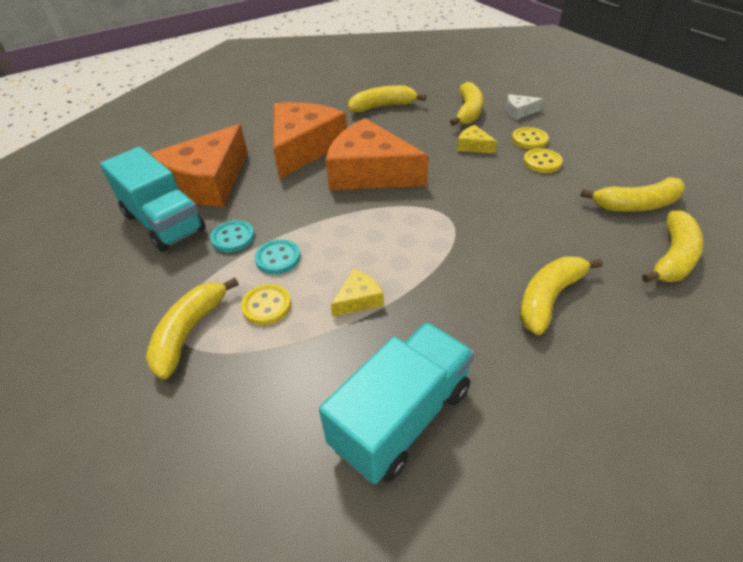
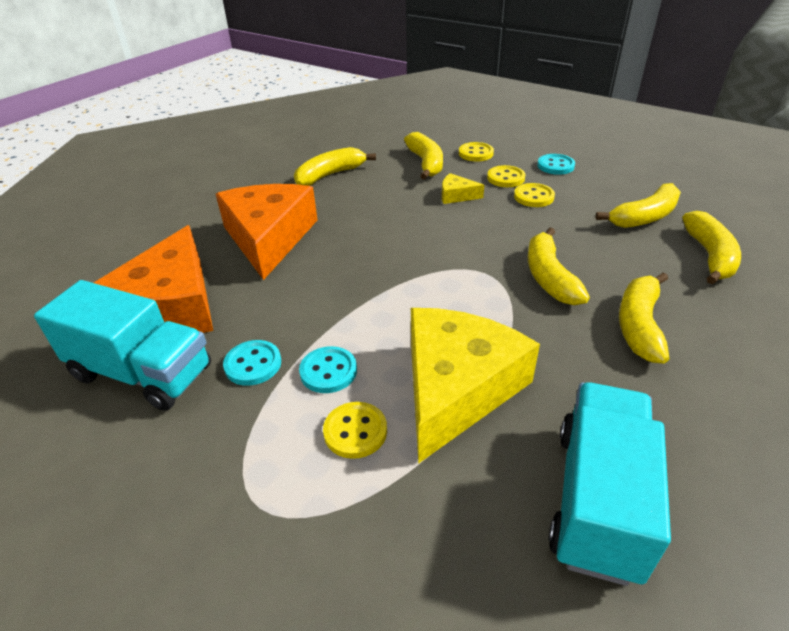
camera: 25 degrees left, 5 degrees down
yellow banana [146,278,239,379] -> yellow banana moved to [528,228,590,305]
orange cheese [326,118,429,190] -> none
yellow cheese [331,269,384,317] -> yellow cheese [411,308,540,464], size x2.40
white cheese [506,94,543,120] -> yellow button [459,142,494,161]
none -> turquoise button [537,154,575,175]

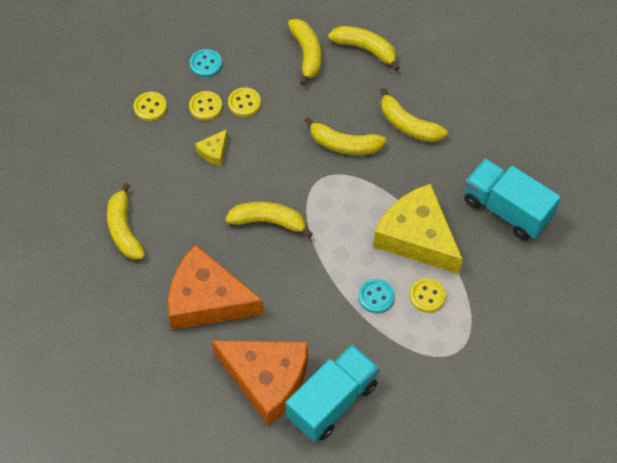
camera: 70 degrees left, 20 degrees up
turquoise button [223,340,281,386] -> none
yellow banana [404,132,443,179] -> yellow banana moved to [225,202,313,238]

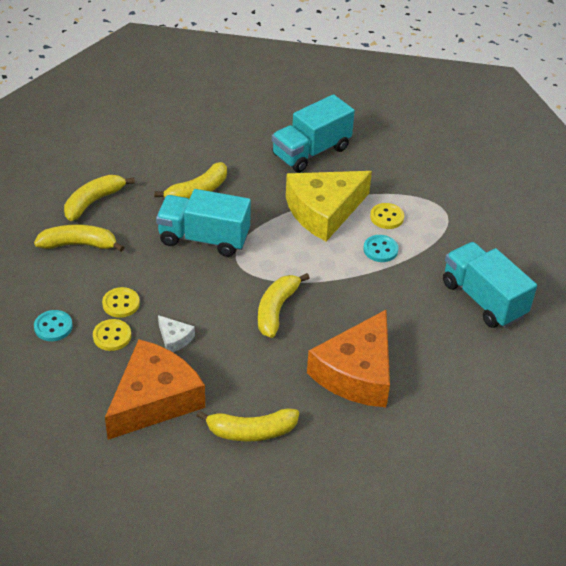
camera: 80 degrees left, 15 degrees down
yellow button [134,92,167,121] -> none
yellow cheese [195,129,228,166] -> white cheese [158,315,195,352]
orange cheese [212,340,308,426] -> orange cheese moved to [105,339,205,440]
yellow banana [304,117,386,155] -> turquoise truck [156,189,251,257]

